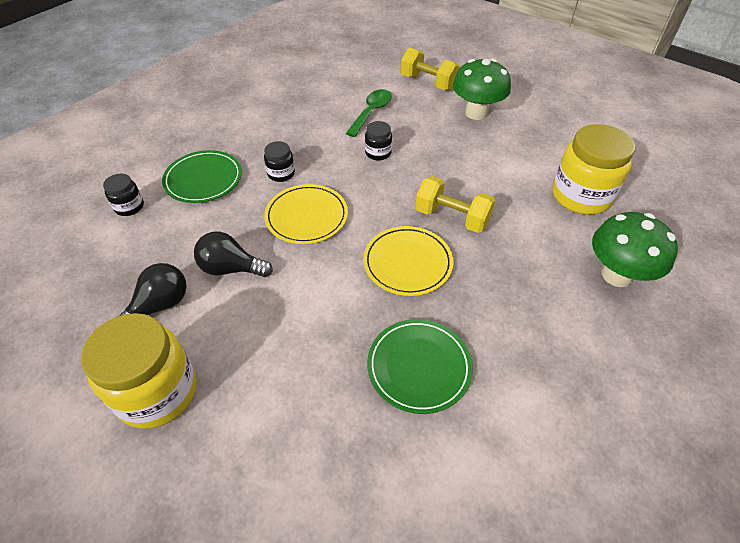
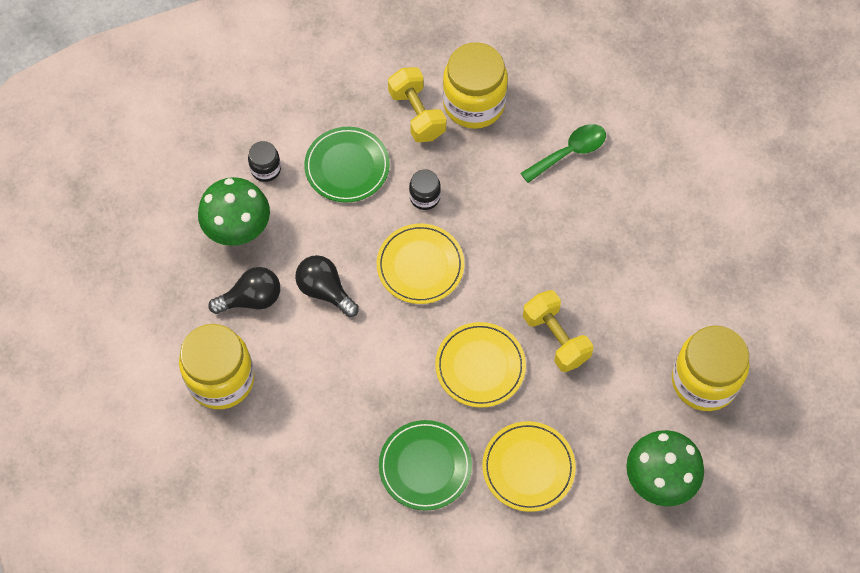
camera: 30 degrees right, 15 degrees up
black jar [365,121,392,161] -> none
yellow dumbbell [400,48,460,91] -> yellow dumbbell moved to [388,67,446,142]
green mushroom [453,59,511,120] -> green mushroom moved to [198,177,270,246]
none -> yellow jar [443,43,508,129]
none -> yellow plate [482,421,576,512]

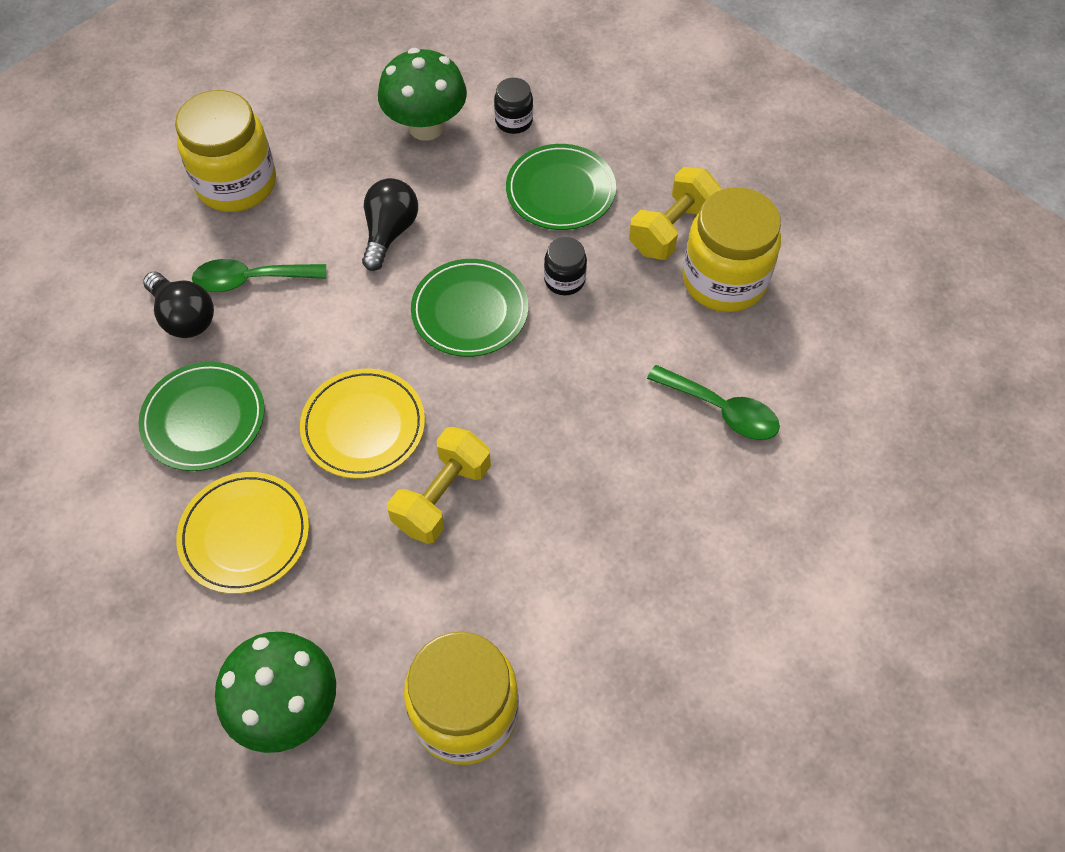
camera: 65 degrees right, 5 degrees down
black light bulb [208,267,280,314] -> black light bulb moved to [143,272,214,338]
yellow plate [377,224,464,304] -> green plate [411,259,528,357]
none -> green spoon [192,259,326,292]

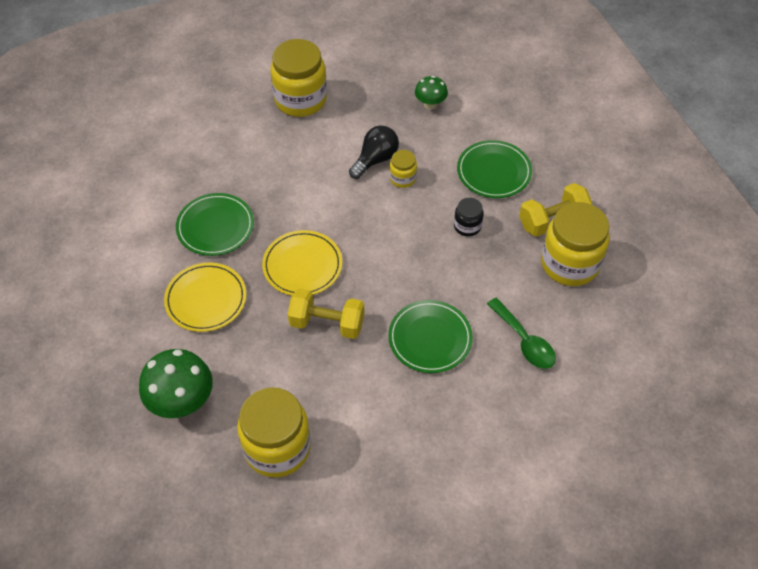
camera: 25 degrees right, 5 degrees down
black light bulb [143,272,214,338] -> none
green spoon [192,259,326,292] -> none
green mushroom [378,48,467,141] -> green mushroom [415,76,448,110], size x0.57
yellow dumbbell [387,427,491,544] -> yellow dumbbell turned 45 degrees clockwise [288,288,364,339]
green plate [411,259,528,357] -> green plate moved to [388,300,473,373]
black jar [494,78,533,134] -> none
none -> yellow jar [389,150,417,188]

